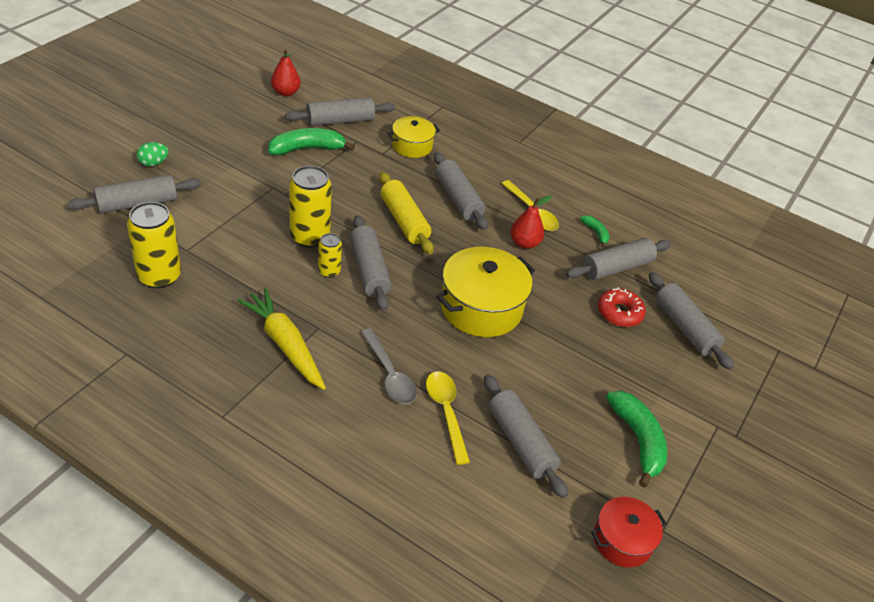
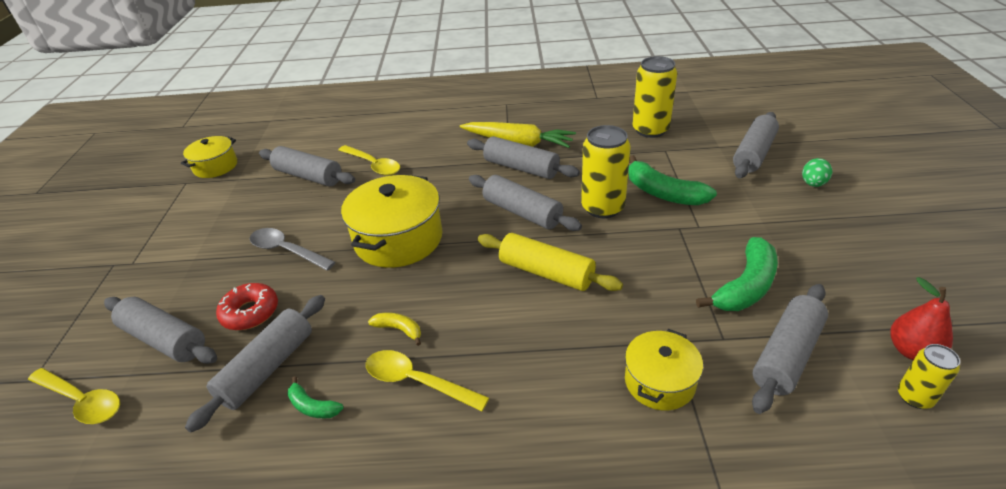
camera: 155 degrees right, 5 degrees down
yellow can [318,233,342,278] -> yellow can moved to [898,344,960,409]
grey spoon [361,328,417,404] -> grey spoon moved to [250,228,336,271]
grey rolling pin [434,152,488,230] -> grey rolling pin moved to [467,136,580,179]
red pear [510,195,552,249] -> yellow banana [368,313,421,346]
red pot [591,497,667,567] -> yellow pot [181,136,237,178]
green banana [606,391,667,487] -> green banana moved to [628,155,717,205]
none -> yellow spoon [28,368,120,424]

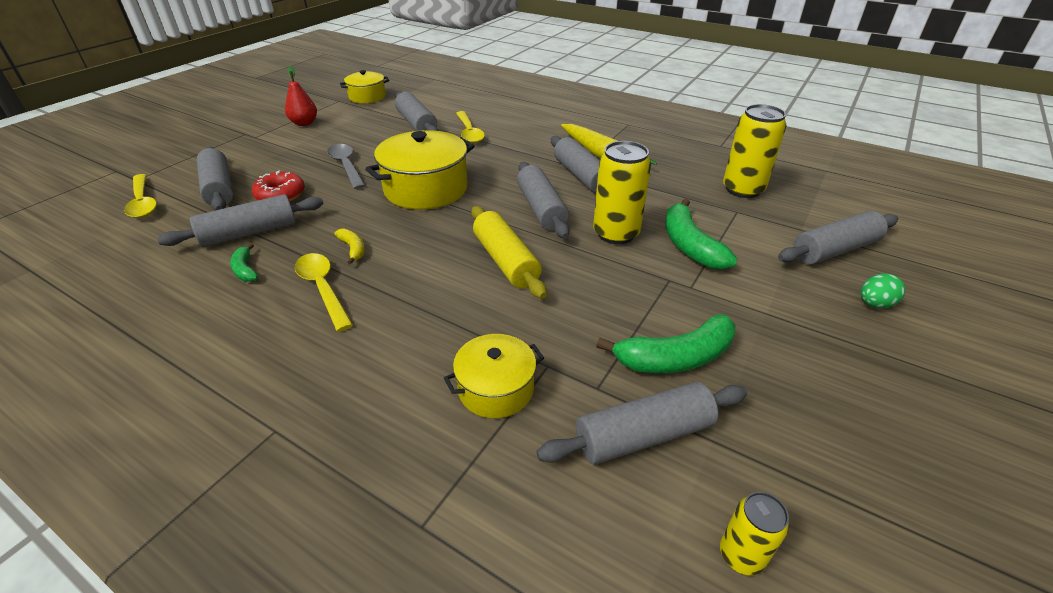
camera: 30 degrees right, 0 degrees up
red pear [890,277,953,360] -> red pear moved to [285,66,317,126]

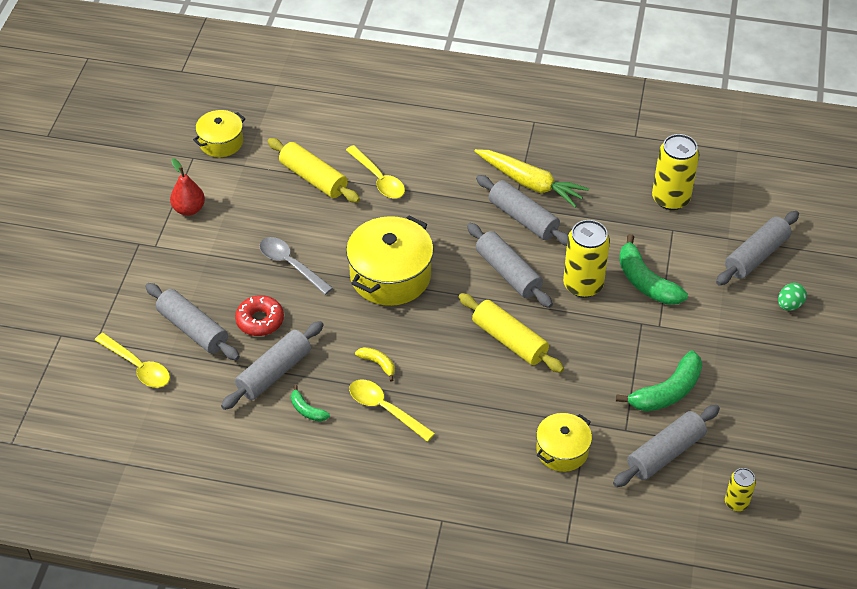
camera: 20 degrees left, 10 degrees up
grey rolling pin [395,92,438,131] -> yellow rolling pin [268,138,360,203]

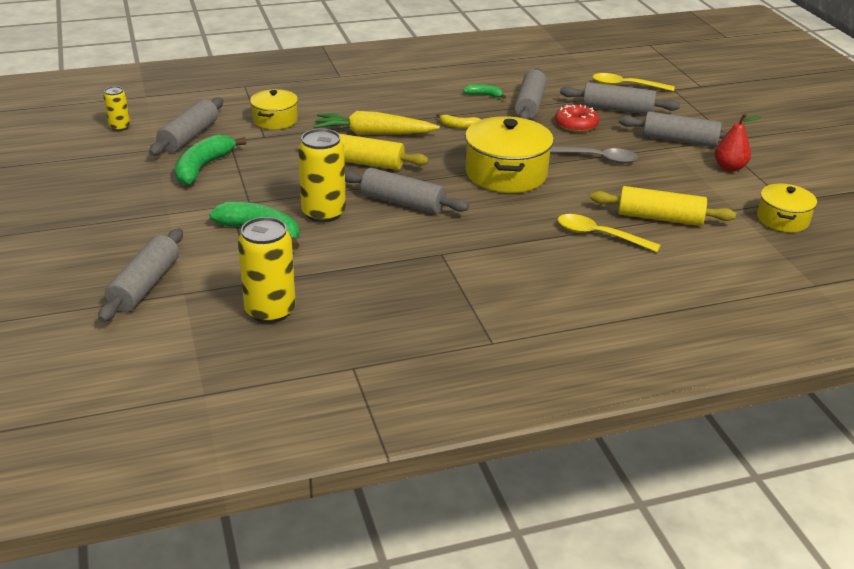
camera: 150 degrees right, 15 degrees down
yellow spoon [349,380,435,442] -> none
yellow carrot [474,149,589,208] -> yellow carrot moved to [313,111,440,134]
grey rolling pin [476,175,568,246] -> grey rolling pin moved to [619,111,728,147]
green egg [778,283,807,311] -> none

